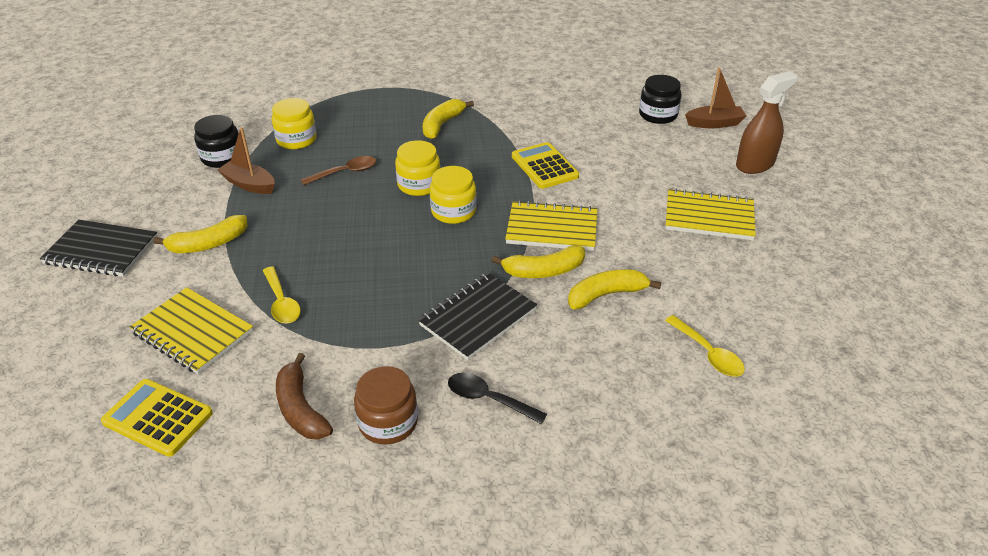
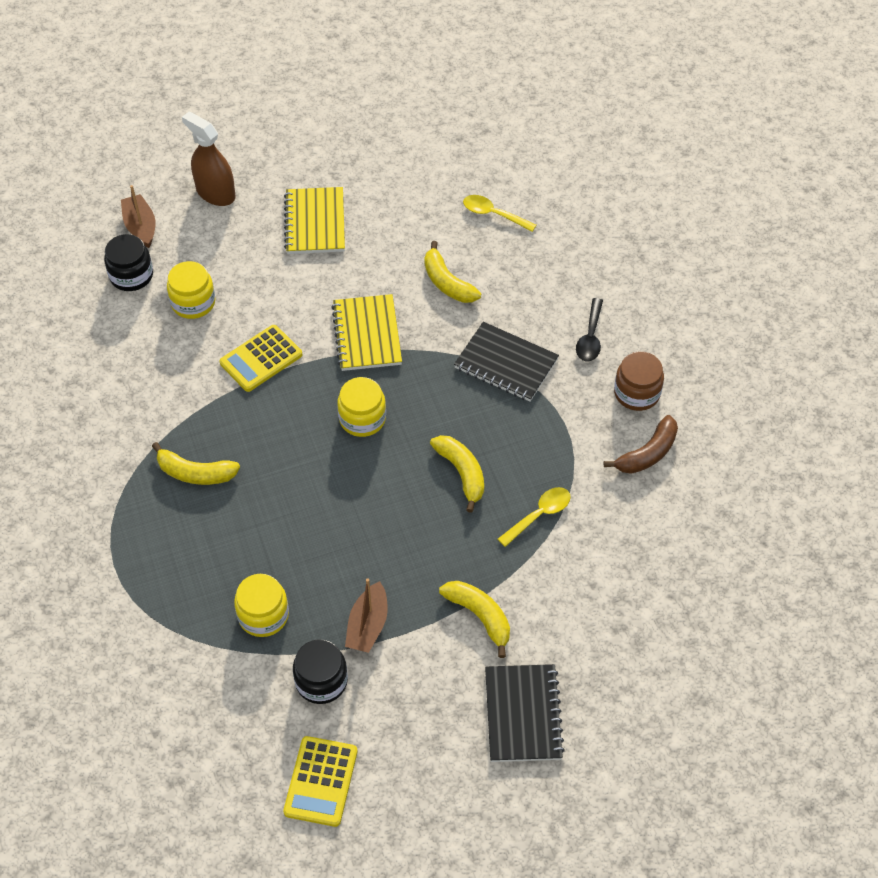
camera: 105 degrees left, 15 degrees up
yellow calculator [101,379,213,457] -> yellow calculator moved to [283,736,357,827]
yellow notebook [130,287,253,374] -> none
brown spoon [301,156,376,185] -> none
yellow jar [395,140,440,196] -> yellow jar moved to [167,261,215,319]
yellow banana [491,245,585,278] -> yellow banana moved to [430,435,484,513]
yellow spoon [665,315,745,377] -> yellow spoon turned 105 degrees counterclockwise [463,195,536,232]

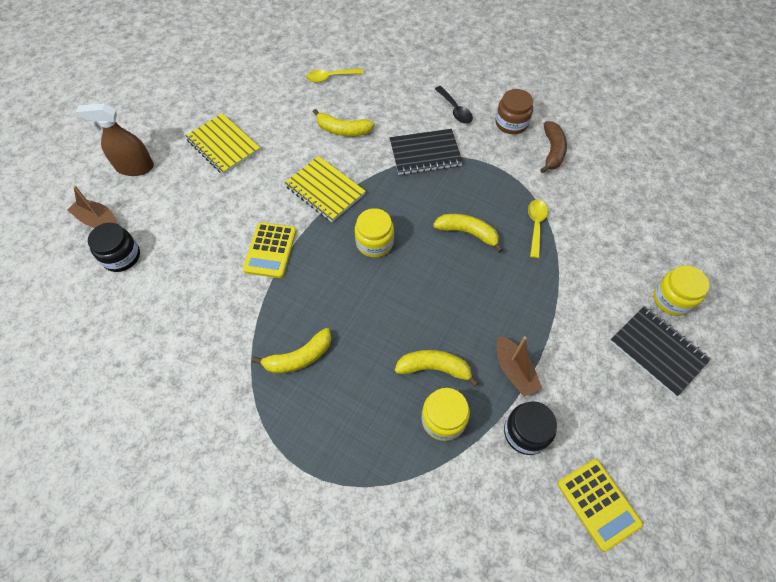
camera: 40 degrees left, 5 degrees up
yellow jar [167,261,215,319] -> yellow jar moved to [653,265,709,316]
yellow banana [439,581,510,658] -> yellow banana moved to [395,350,479,387]

